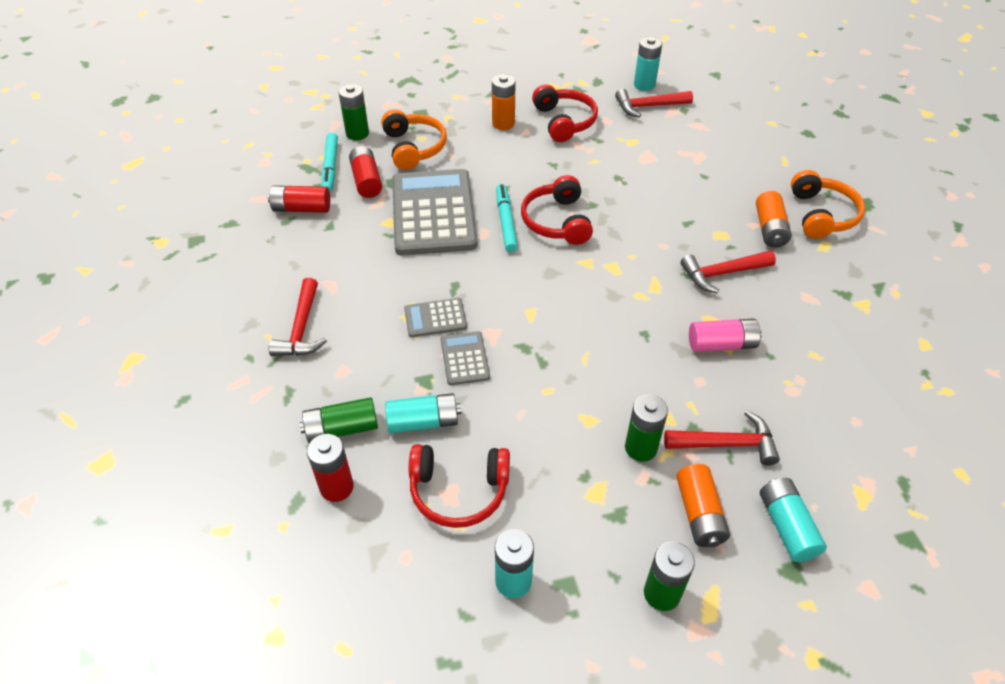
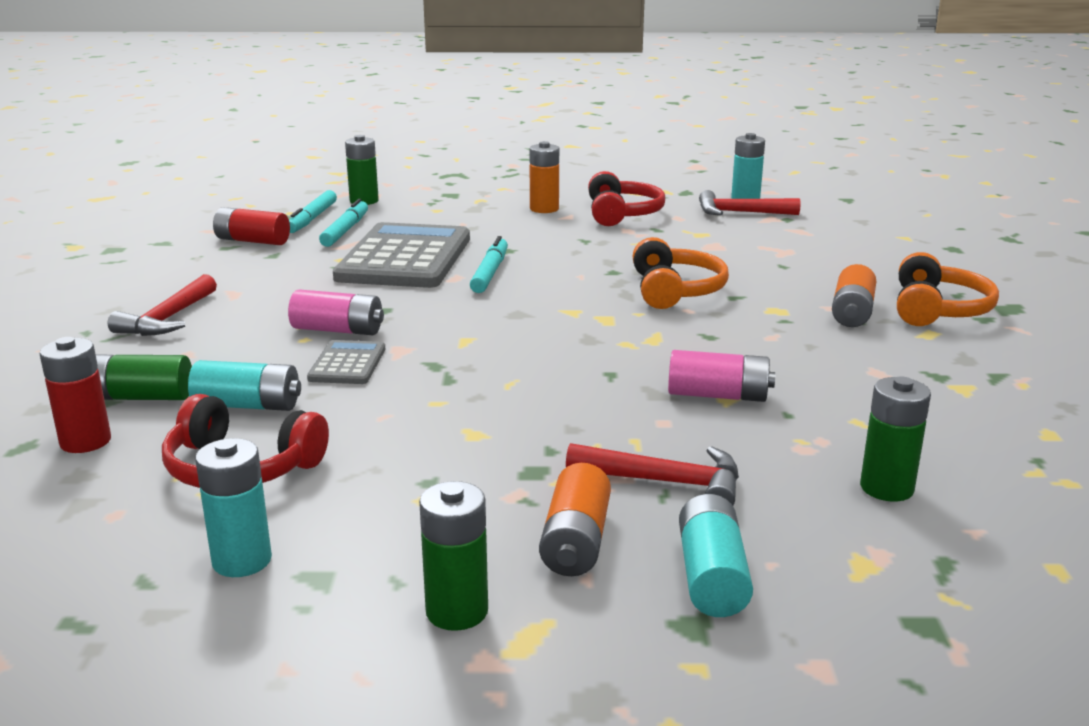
camera: 15 degrees right, 25 degrees down
red battery [349,146,382,198] -> turquoise marker [319,199,368,247]
orange headphones [381,109,447,170] -> orange headphones moved to [633,237,729,309]
grey calculator [404,298,467,338] -> pink battery [288,289,384,335]
red headphones [521,175,593,245] -> none
green battery [625,394,668,462] -> green battery moved to [860,376,931,501]
red hammer [680,251,776,293] -> none

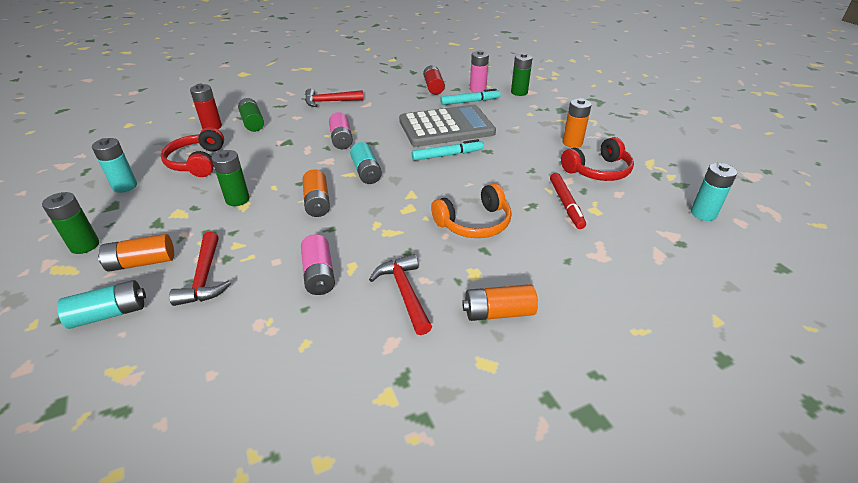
camera: 65 degrees right, 15 degrees up
turquoise battery [188,360,301,411] -> turquoise battery moved to [350,142,382,184]
turquoise marker [289,190,337,233] -> pink battery [470,50,489,93]
grey calculator [307,340,385,384] -> none
red hammer [699,190,800,216] -> red hammer moved to [369,254,432,335]
green battery [860,376,931,501] -> green battery moved to [211,150,250,206]
orange headphones [897,252,999,326] -> none
none -> orange battery [303,169,330,217]
none -> red marker [550,173,586,229]

